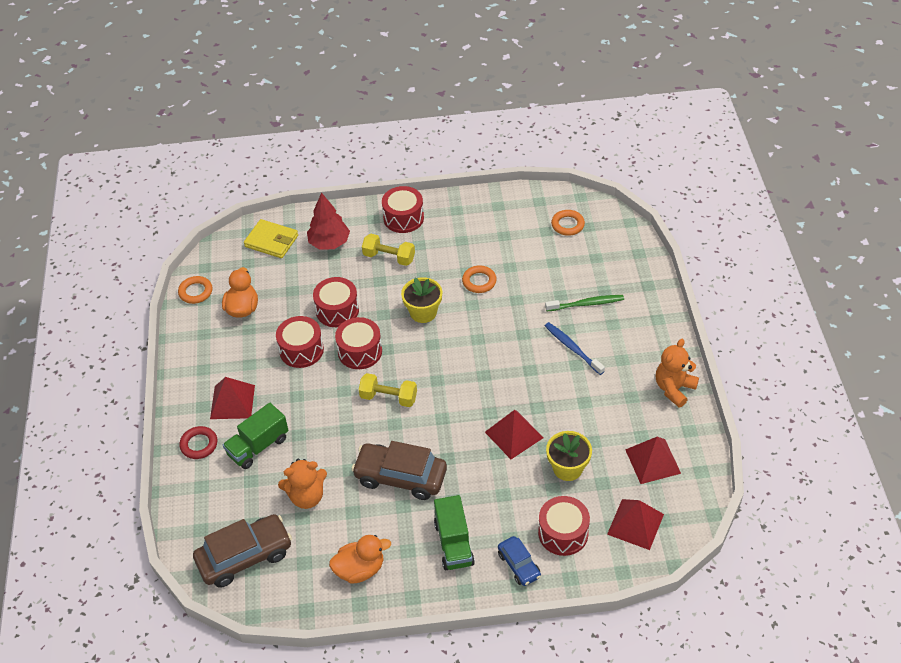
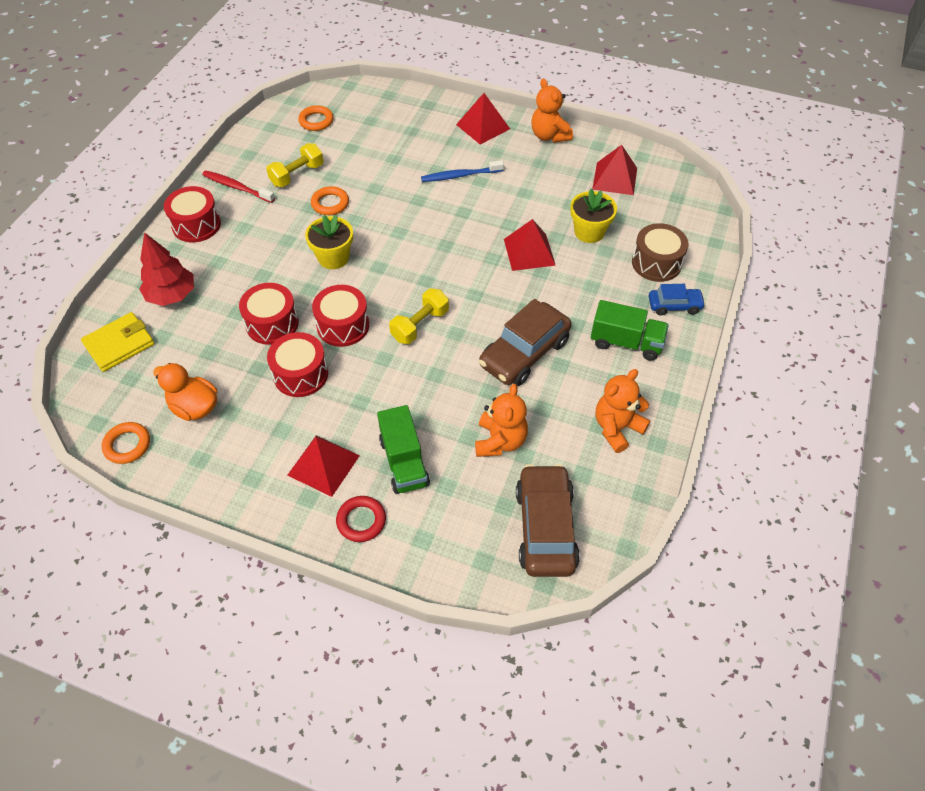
camera: 65 degrees left, 5 degrees up
orange duck [329,535,391,584] -> orange teddy bear [596,369,650,453]
yellow dumbbell [362,234,415,266] -> yellow dumbbell moved to [266,143,324,187]
red drum [538,496,590,556] -> brown drum [632,223,689,282]
green toothbrush [545,295,624,311] -> none
red pyramid [607,499,664,550] -> red pyramid moved to [456,93,510,145]
none -> red toothbrush [202,171,275,203]

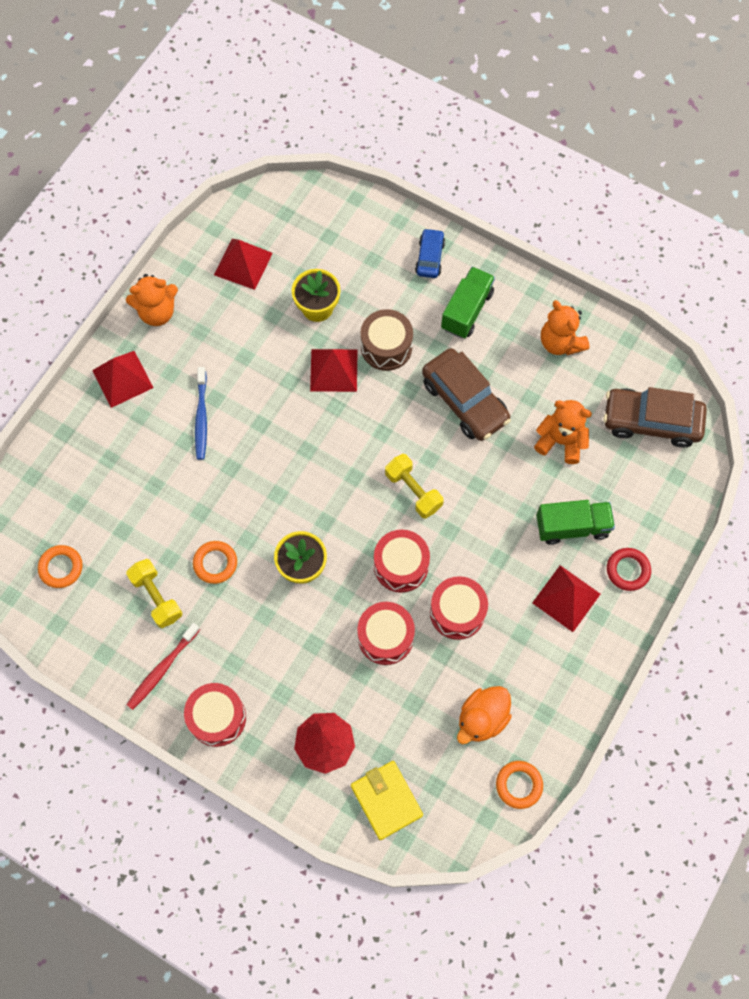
camera: 80 degrees left, 15 degrees up
brown drum [632,223,689,282] -> brown drum moved to [361,309,413,371]

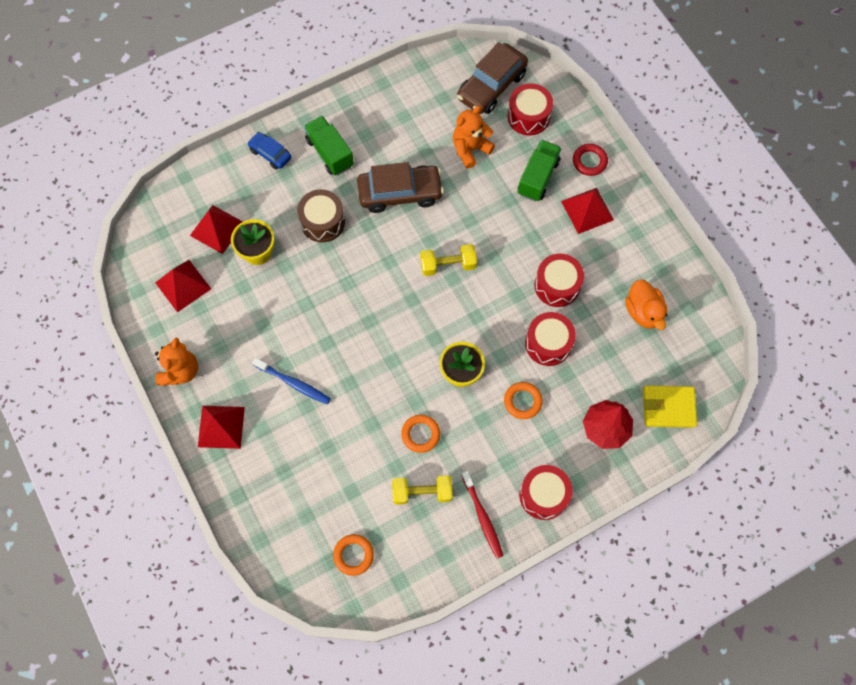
camera: 60 degrees left, 0 degrees up
red pyramid [310,349,358,392] -> red pyramid moved to [190,205,243,254]
red drum [374,530,430,592] -> red drum moved to [508,83,553,136]
orange ring [496,761,543,809] -> orange ring moved to [504,382,543,419]
orange teddy bear [541,300,590,355] -> none

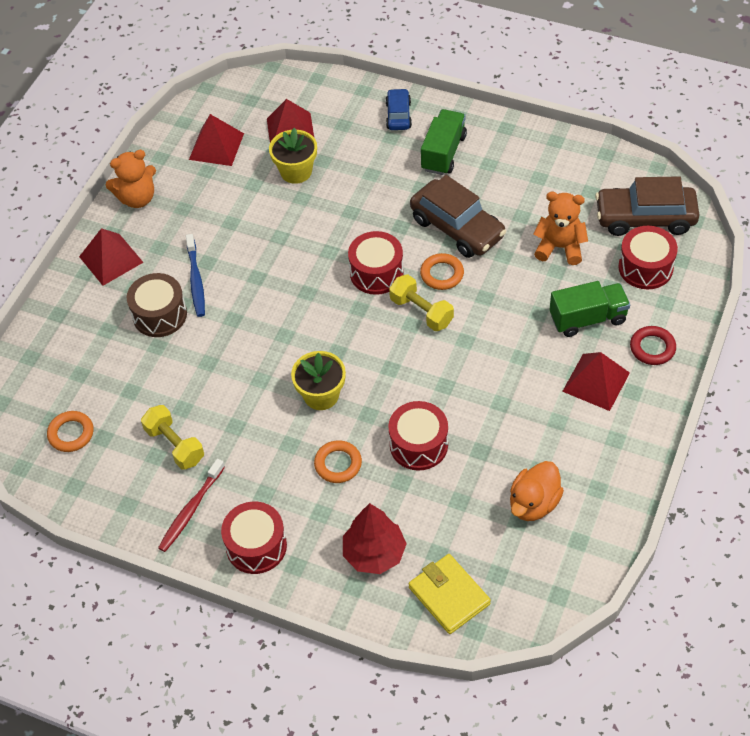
camera: 55 degrees right, 15 degrees down
brown drum [297,189,345,242] -> brown drum moved to [127,273,187,337]
orange ring [401,415,440,453] -> orange ring moved to [420,253,464,290]
red drum [535,254,584,307] -> red drum moved to [348,231,404,295]

